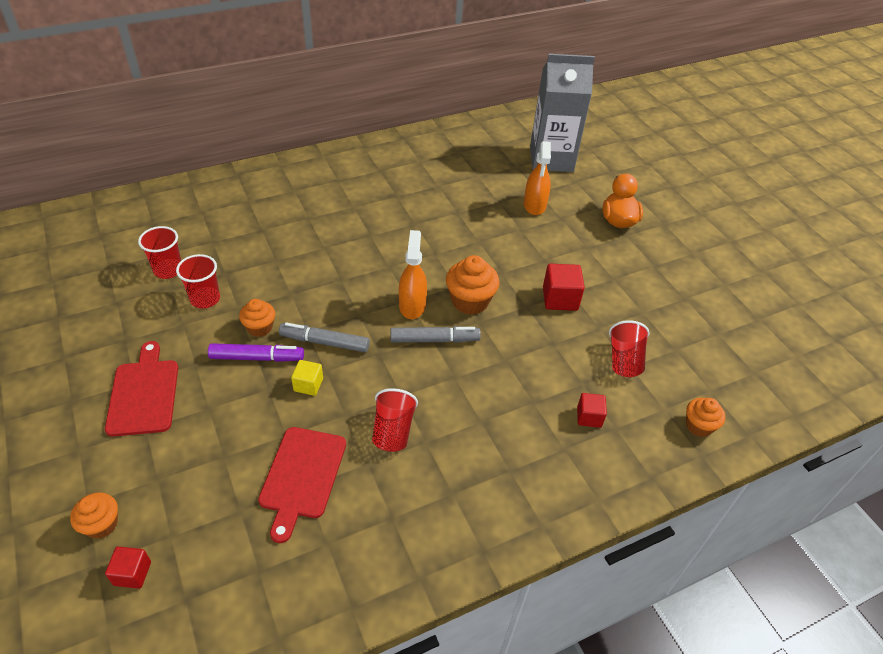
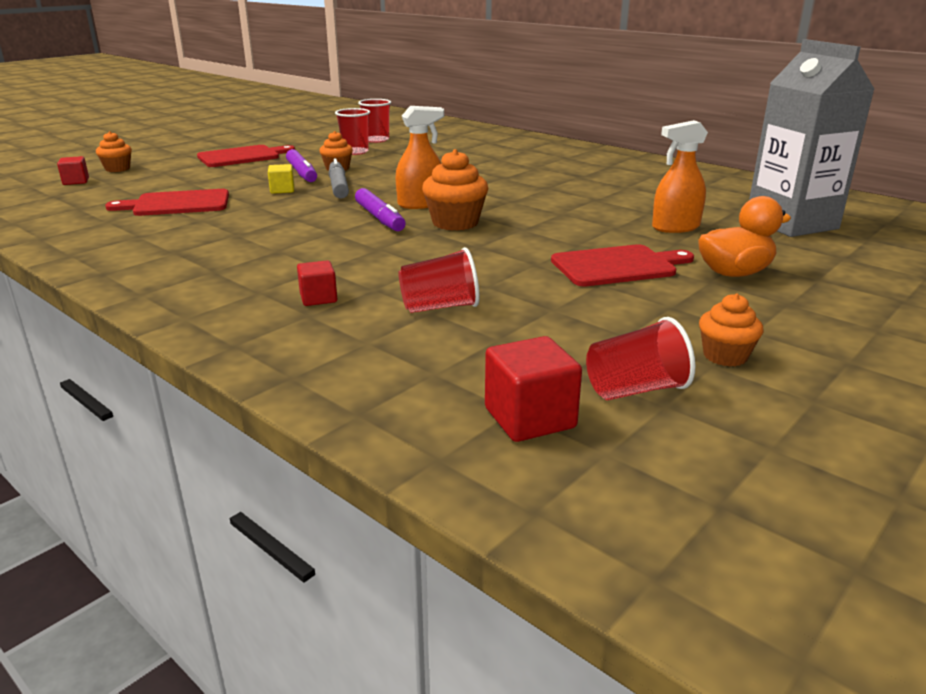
camera: 70 degrees right, 20 degrees down
red cup [372,388,418,452] -> red cup moved to [586,317,695,400]
grey marker [390,326,481,343] -> purple marker [355,188,406,231]
red cube [543,264,585,311] -> red cube moved to [485,336,582,442]
orange cupcake [686,398,725,437] -> orange cupcake moved to [699,293,763,367]
none -> red cutting board [551,244,694,286]

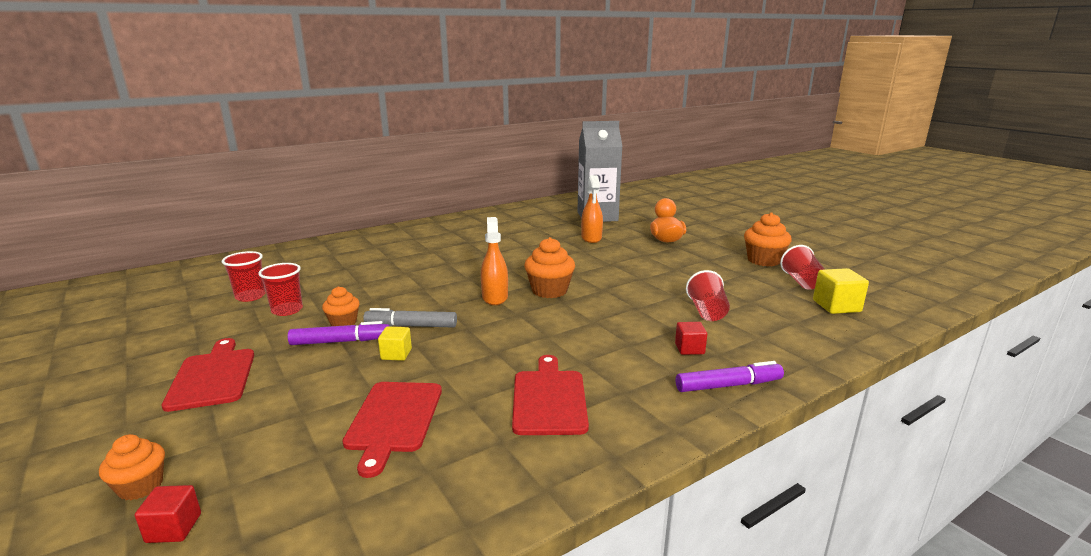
camera: 75 degrees left, 5 degrees down
purple marker [355,188,406,231] -> purple marker moved to [676,361,784,392]
red cube [485,336,582,442] -> yellow cube [813,268,869,314]
red cutting board [551,244,694,286] -> red cutting board moved to [512,355,589,435]
orange cupcake [699,293,763,367] -> orange cupcake [744,212,792,266], size x1.59

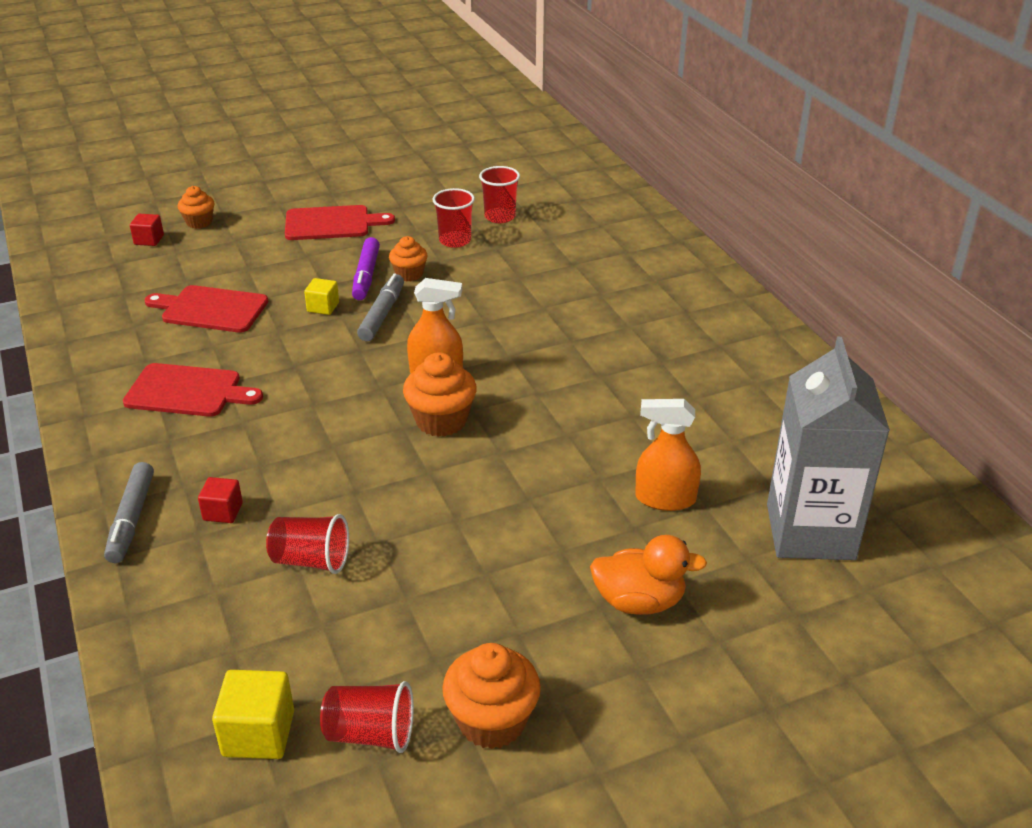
camera: 100 degrees right, 15 degrees up
purple marker [676,361,784,392] -> grey marker [104,462,154,563]

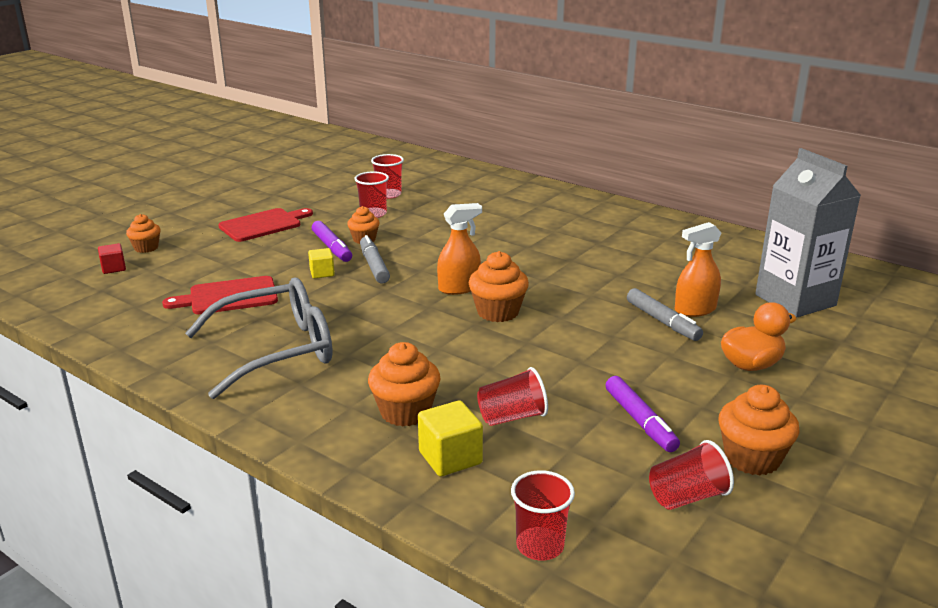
camera: 30 degrees left, 10 degrees down
grey marker [104,462,154,563] -> grey marker moved to [627,288,703,341]
red cutting board [123,363,263,417] -> grey glasses [185,278,333,399]
red cube [198,477,243,523] -> orange cupcake [368,342,441,426]
yellow cube [212,670,294,759] -> yellow cube moved to [418,400,483,477]
none -> red cup [511,470,575,560]
none -> purple marker [605,376,680,452]

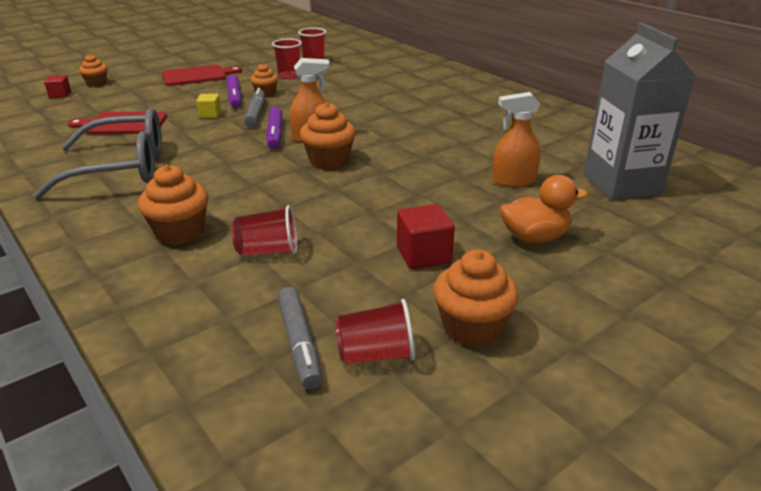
camera: 15 degrees right, 5 degrees up
yellow cube [418,400,483,477] -> none
red cup [511,470,575,560] -> none
purple marker [605,376,680,452] -> purple marker moved to [266,107,282,149]
grey marker [627,288,703,341] -> grey marker moved to [277,287,322,389]
none -> red cube [397,204,455,269]

